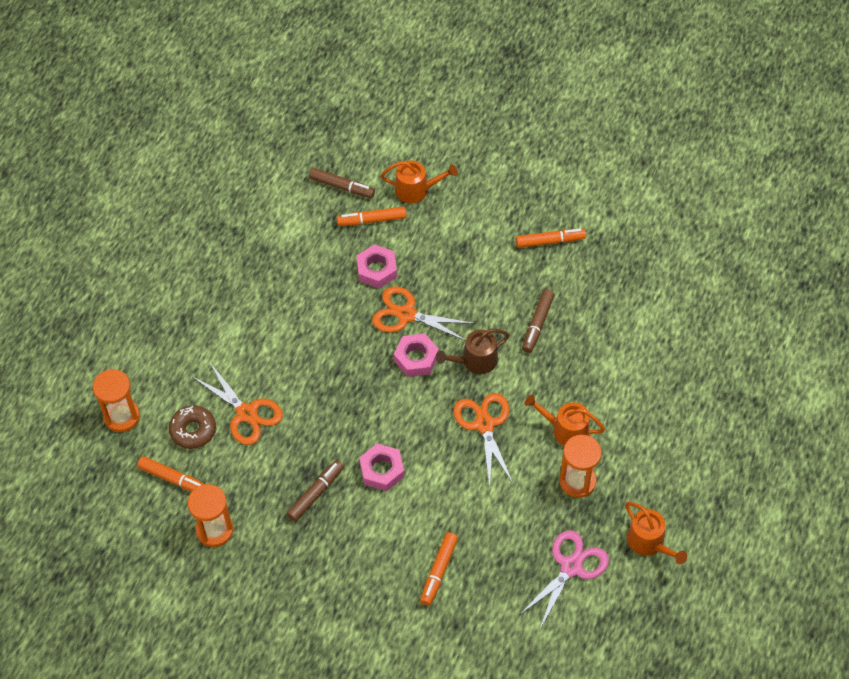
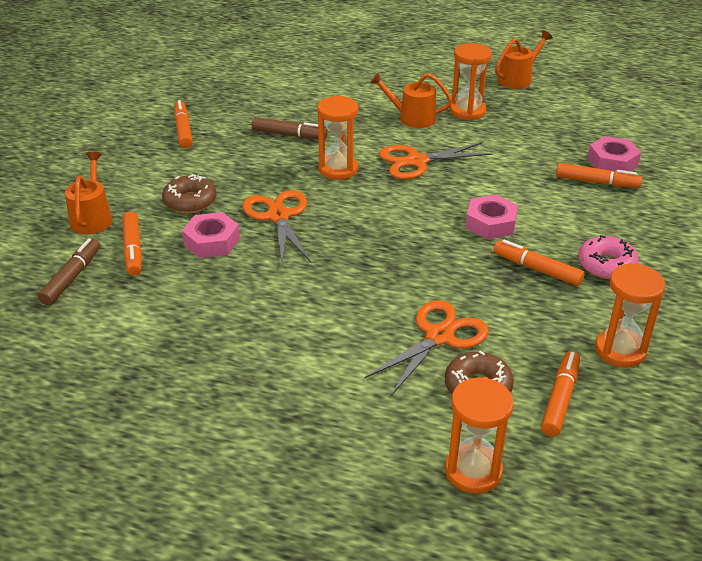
camera: 95 degrees left, 20 degrees down
brown marker [287,460,344,522] -> orange marker [494,240,584,286]
orange scissors [372,287,475,341] -> orange scissors turned 150 degrees clockwise [242,190,311,263]
pink nut [394,333,439,377] -> pink nut moved to [588,136,641,172]
brown watering can [436,329,510,374] -> orange hourglass [317,96,358,180]
pink scissors [519,530,609,629] -> none
orange watering can [525,394,605,446] -> orange watering can turned 90 degrees clockwise [370,73,452,128]
none -> brown donut [162,174,217,213]
none -> pink donut [578,235,639,279]

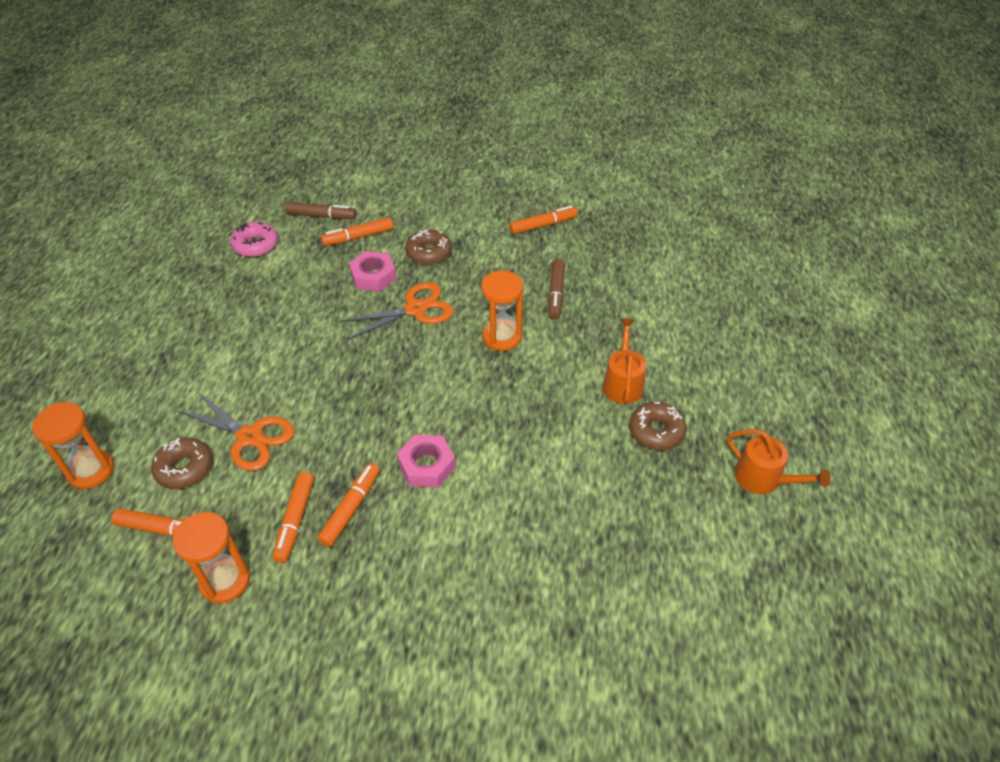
camera: 80 degrees right, 10 degrees up
orange watering can [65,152,113,234] -> none
orange scissors [379,142,493,180] -> none
orange hourglass [450,43,492,121] -> brown donut [629,402,687,450]
orange marker [556,163,642,188] -> orange marker moved to [273,472,314,563]
pink donut [578,235,639,279] -> pink donut moved to [230,222,278,257]
pink nut [588,136,641,172] -> none

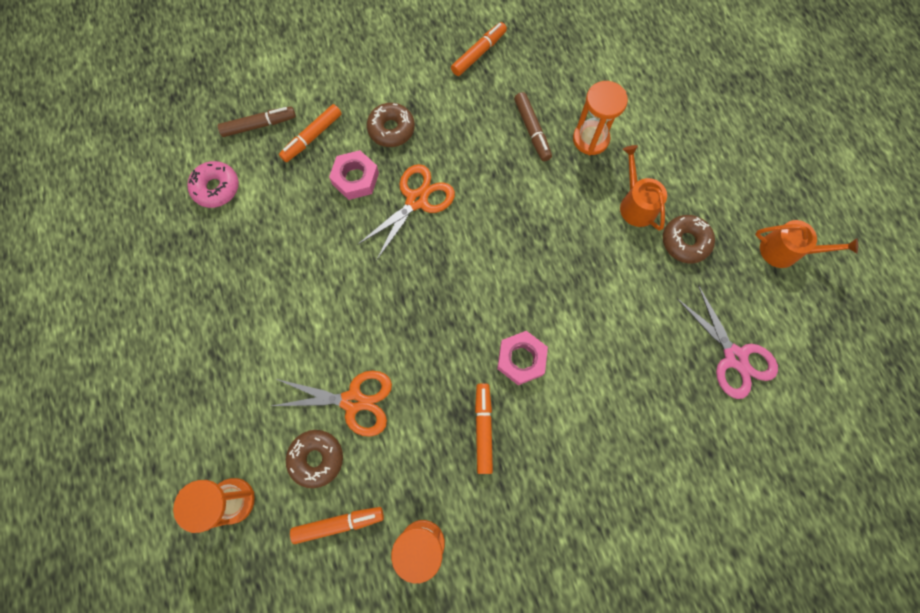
camera: 25 degrees left, 25 degrees up
orange marker [273,472,314,563] -> none
orange hourglass [481,271,523,351] -> orange hourglass moved to [573,81,628,155]
none -> pink scissors [676,285,778,399]

